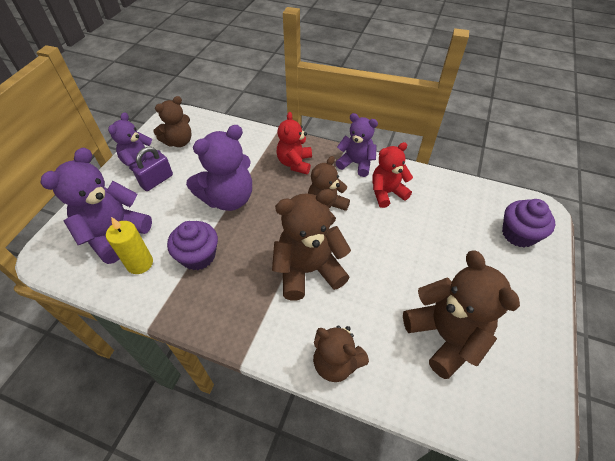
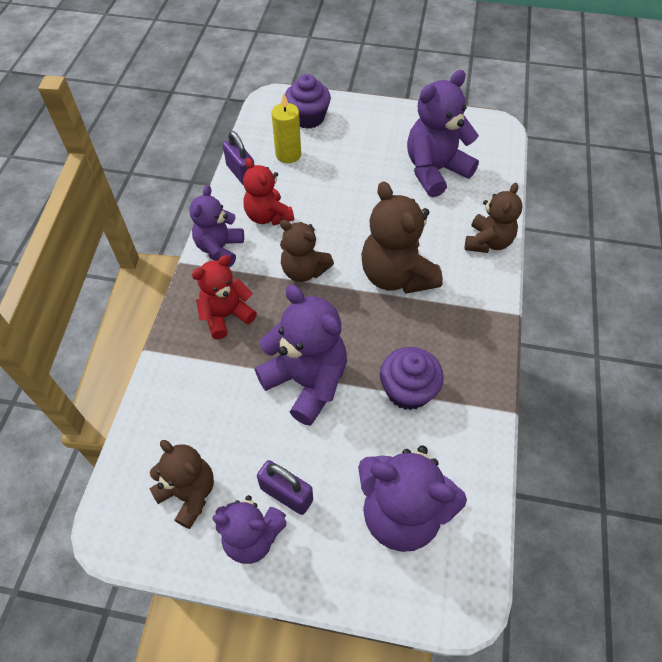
camera: 100 degrees left, 5 degrees up
yellow candle [106,217,153,274] -> yellow candle moved to [271,93,301,163]
red teddy bear [277,112,312,174] -> red teddy bear turned 150 degrees clockwise [192,255,257,339]
brown teddy bear [403,251,520,379] -> purple teddy bear [407,70,479,197]
none -> purple padlock [223,131,254,186]

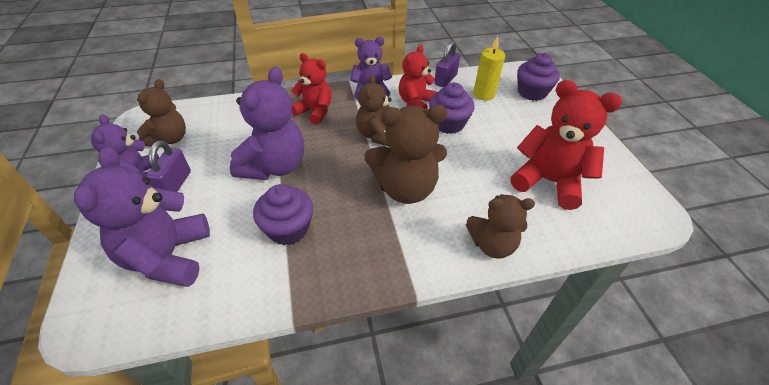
camera: 65 degrees right, 10 degrees down
brown teddy bear [361,181,443,294] -> brown teddy bear turned 135 degrees counterclockwise [365,105,447,204]
purple teddy bear [407,70,479,197] -> red teddy bear [510,80,622,210]
none -> purple cupcake [429,83,475,134]

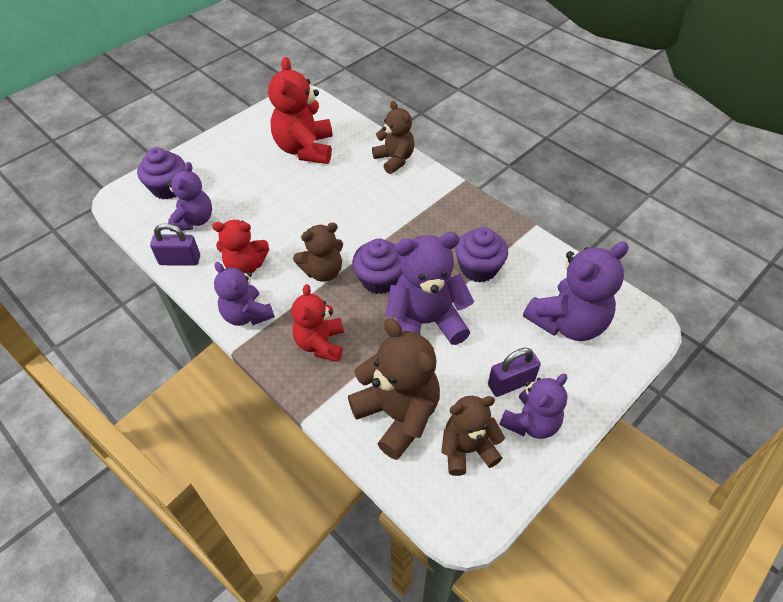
camera: 120 degrees left, 5 degrees up
brown teddy bear [365,105,447,204] -> brown teddy bear moved to [348,318,440,460]
purple cupcake [429,83,475,134] -> purple cupcake moved to [352,238,402,294]
yellow candle [473,36,505,101] -> purple teddy bear [167,162,212,231]

